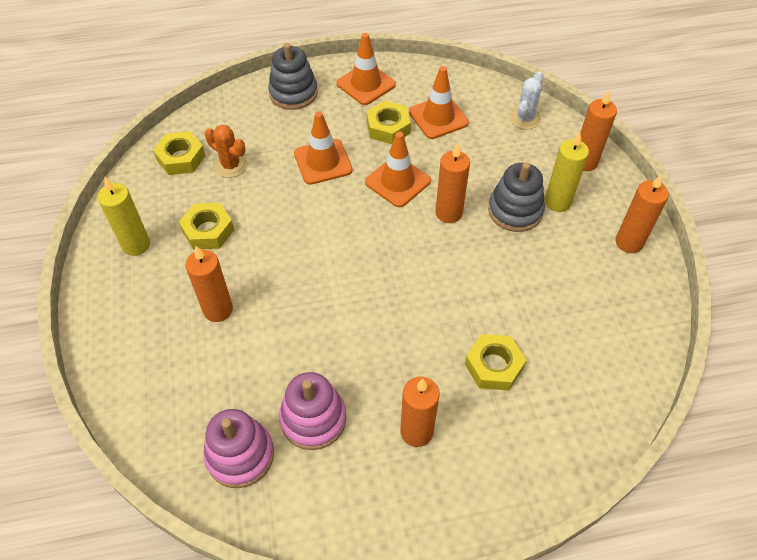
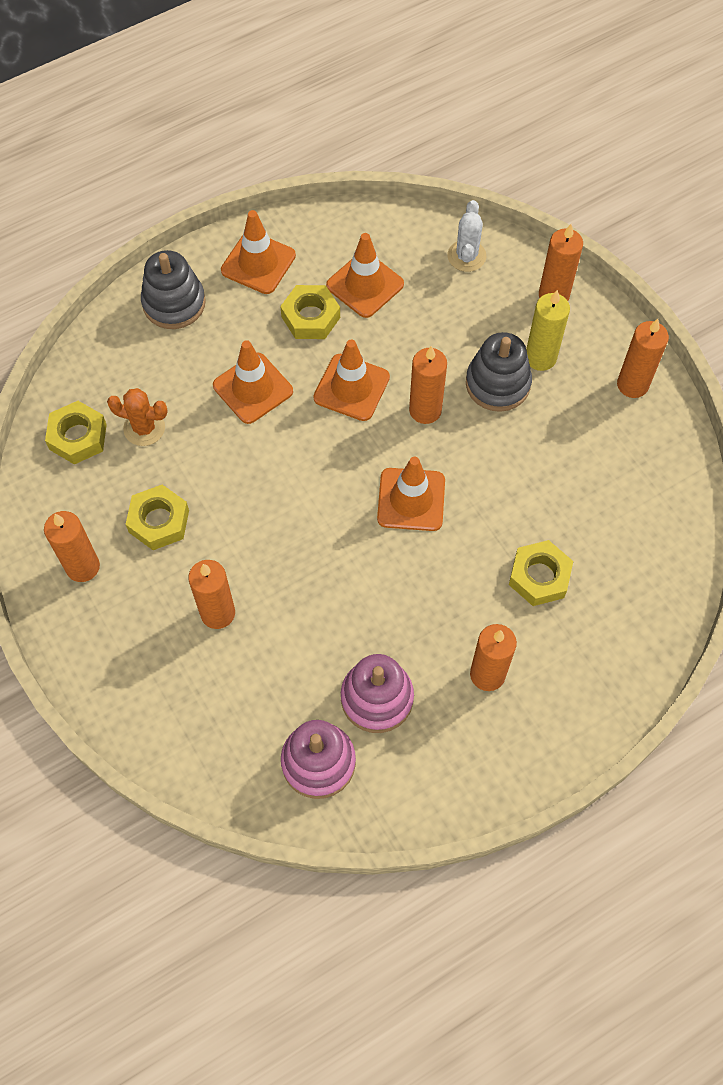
camera: 20 degrees left, 10 degrees up
yellow candle [98,177,150,256] -> orange candle [44,511,100,582]
none -> orange traffic cone [377,457,445,531]

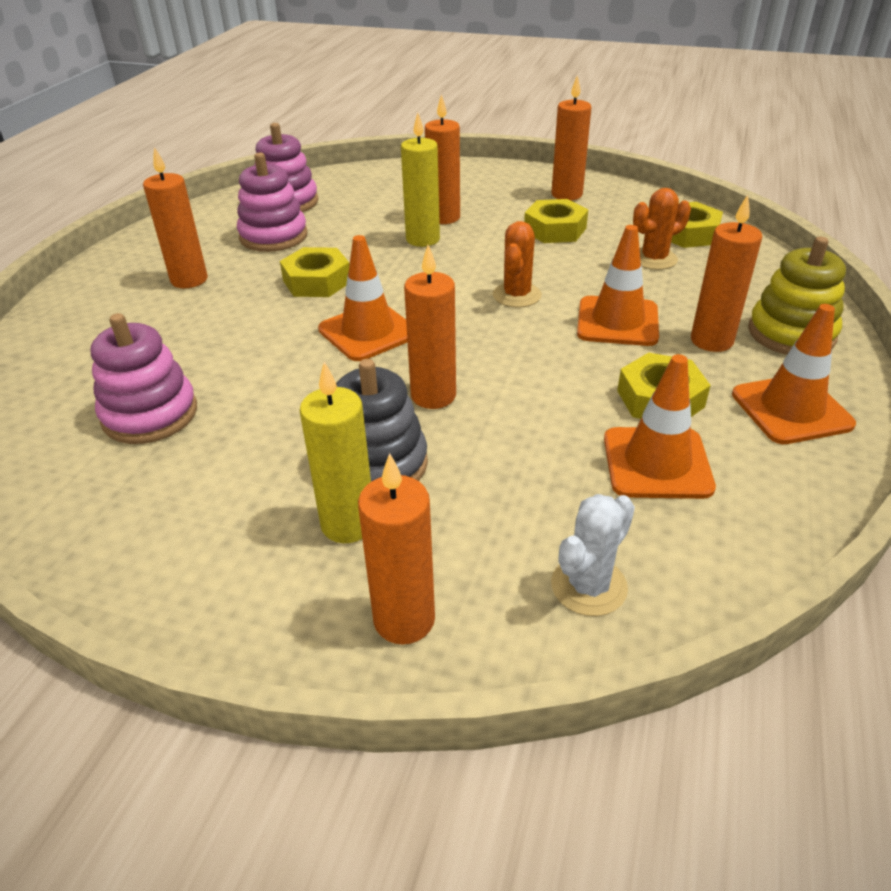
camera: 140 degrees right, 25 degrees down
grey stacking toy [141,250,206,329] -> yellow stacking toy [748,237,846,355]
orange traffic cone [313,340,390,421] -> none
white cactus [447,200,486,272] -> white cactus turned 75 degrees clockwise [551,494,635,616]
yellow nut [509,540,573,606] -> yellow nut moved to [280,247,349,297]
orange candle [617,319,669,398] -> orange candle moved to [691,195,762,352]
none -> pink stacking toy [91,313,197,444]
none -> yellow candle [401,113,440,247]
none -> orange cactus [493,221,542,308]

